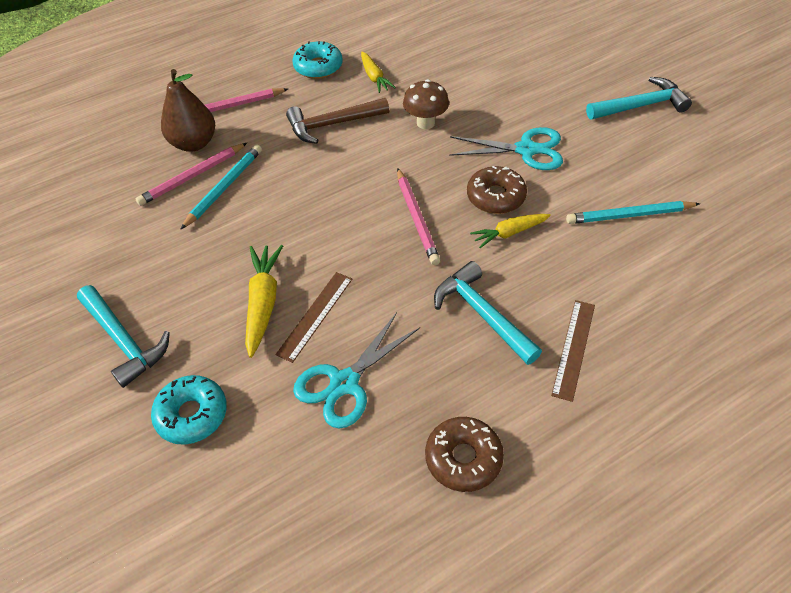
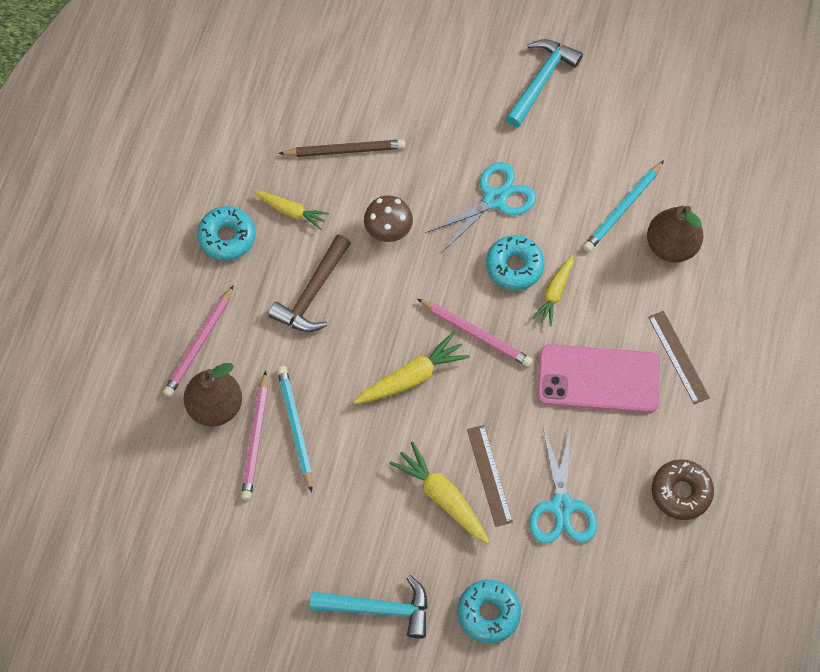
camera: 45 degrees left, 15 degrees up
turquoise hammer [434,261,542,365] -> pink phone [537,344,660,413]
brown donut [467,166,527,214] -> turquoise donut [486,235,545,290]
none -> brown pencil [278,139,405,157]
none -> yellow carrot [354,332,470,404]
none -> brown pear [647,206,703,263]

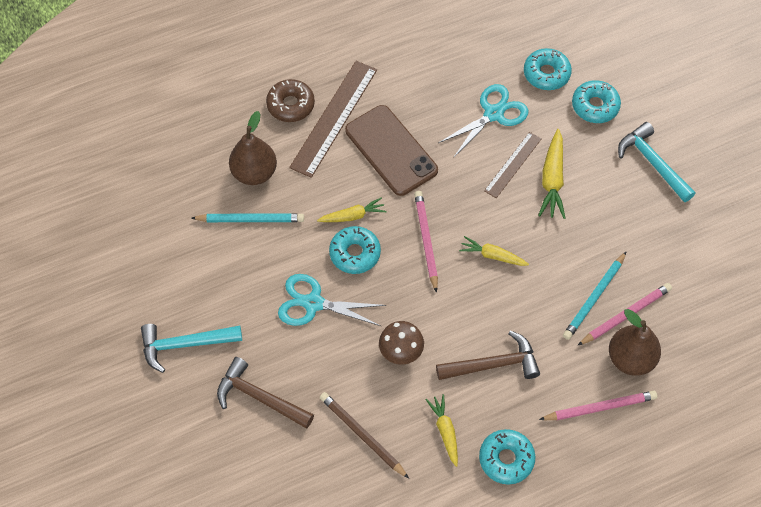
camera: 130 degrees left, 5 degrees down
yellow carrot [354,332,470,404] -> yellow carrot [459,236,529,266], size x0.66
pink phone [537,344,660,413] -> brown phone [345,105,438,196]
brown ruler [648,311,710,405] -> brown ruler [289,61,377,178], size x1.73
brown donut [651,459,714,520] -> brown donut moved to [266,79,315,122]
none -> brown hammer [217,357,314,428]
none -> turquoise donut [524,48,572,90]

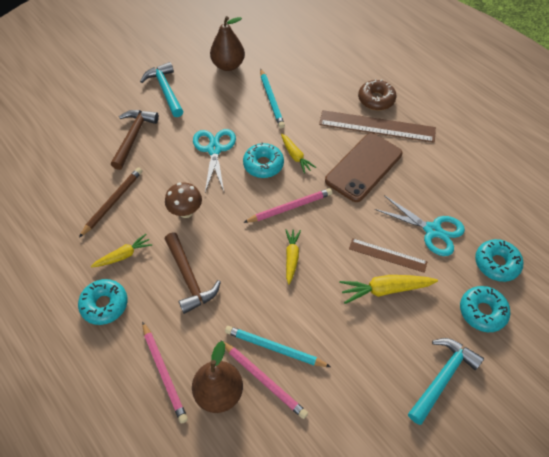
camera: 75 degrees right, 5 degrees down
brown pear [229,111,277,185] -> brown pear moved to [210,16,245,71]

